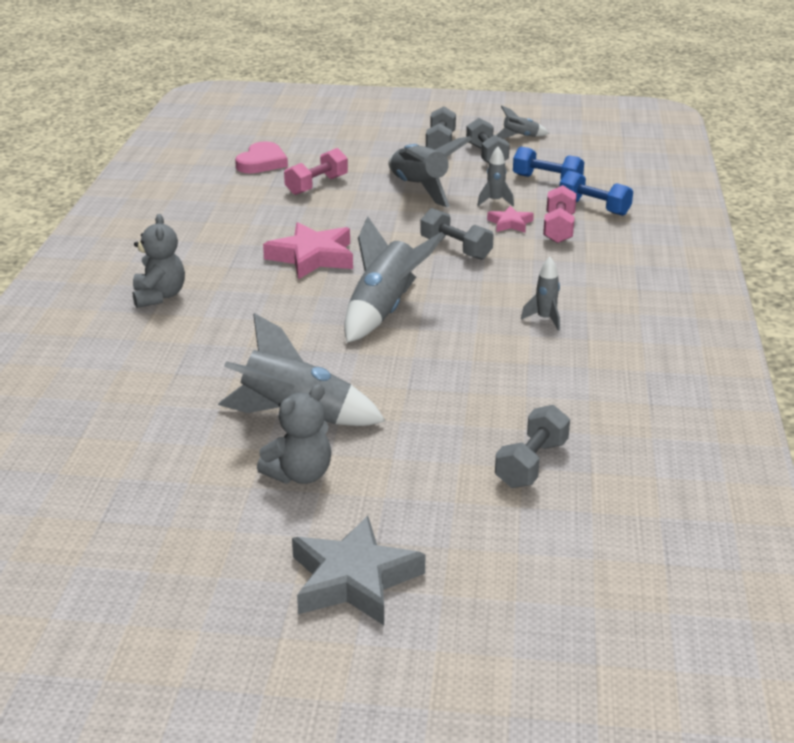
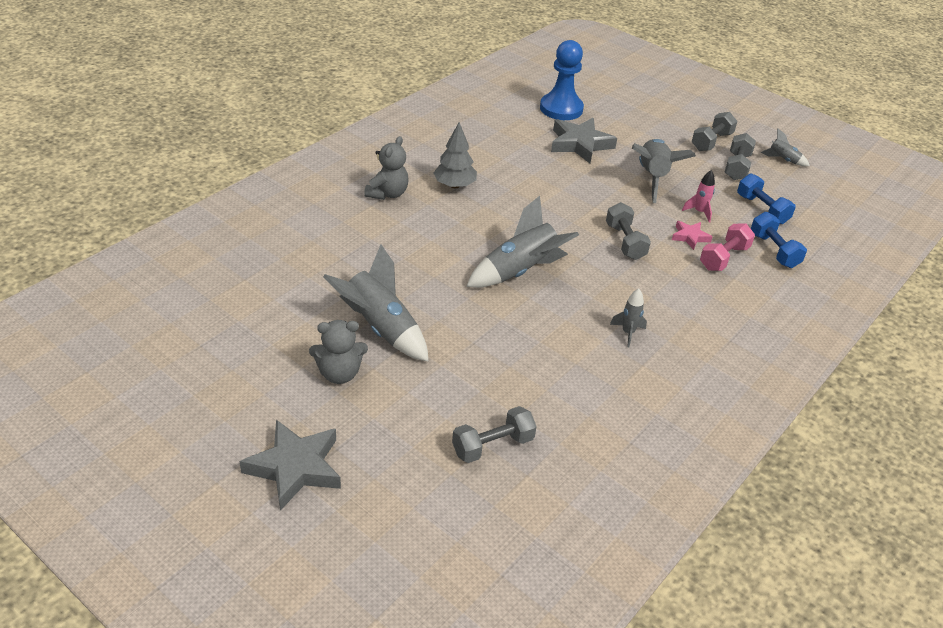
camera: 30 degrees right, 10 degrees up
pink heart [235,141,288,174] -> blue pawn [540,40,584,120]
pink star [263,222,353,279] -> none
pink dumbbell [284,148,348,195] -> grey star [551,118,617,163]
grey rocket [478,147,514,206] -> pink rocket [682,170,715,222]
none -> grey tree [434,122,477,188]

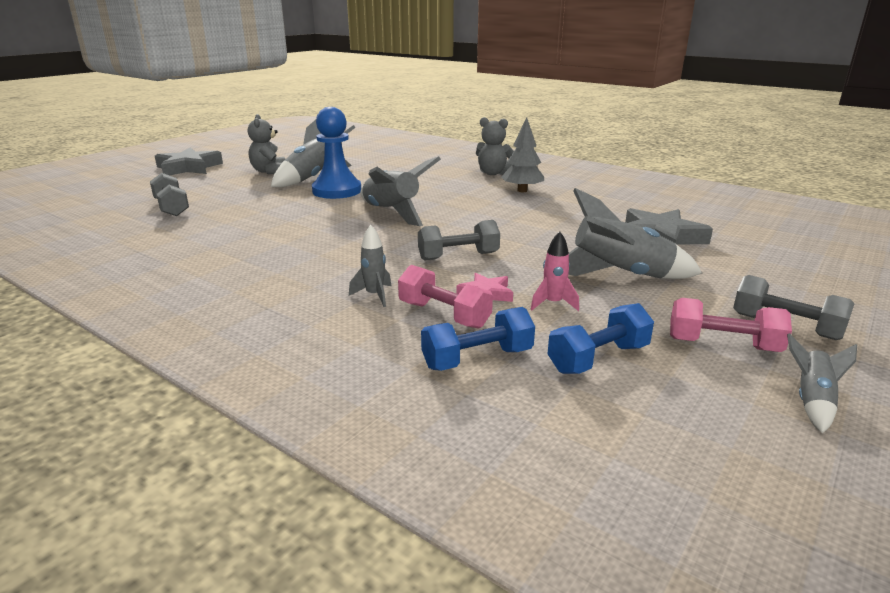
camera: 90 degrees right, 15 degrees down
blue pawn [540,40,584,120] -> blue pawn moved to [312,107,361,199]
grey rocket [610,289,647,347] -> grey rocket moved to [349,224,391,307]
grey dumbbell [725,133,756,180] -> pink dumbbell [670,298,792,352]

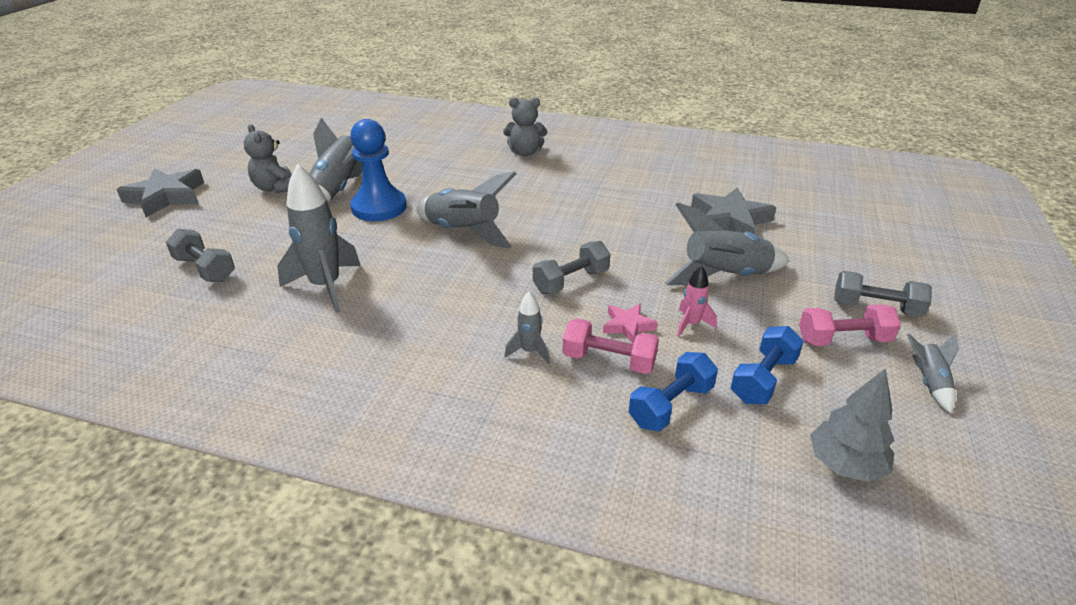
camera: 20 degrees left, 10 degrees up
grey tree [501,117,544,192] -> grey tree moved to [810,368,894,482]
none -> grey rocket [277,164,361,313]

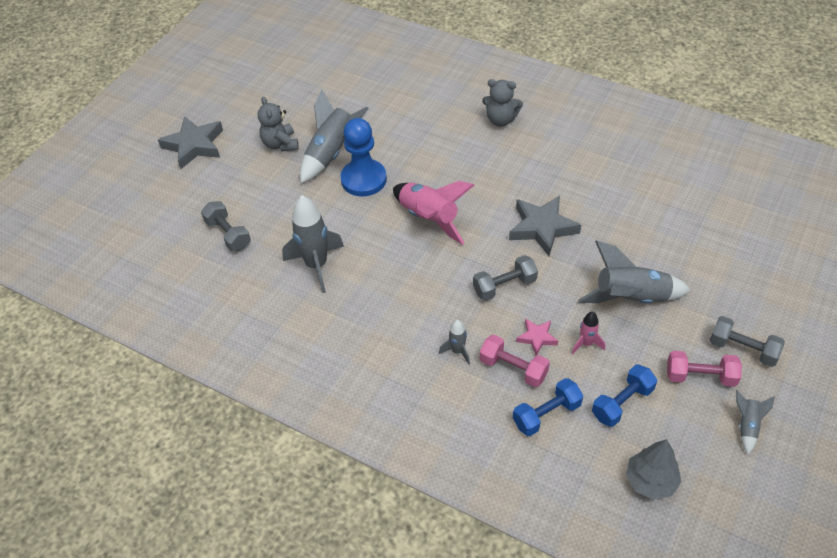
camera: 15 degrees right, 15 degrees up
grey rocket [415,171,516,249] -> pink rocket [393,181,475,245]
grey star [691,188,776,234] -> grey star moved to [509,195,581,256]

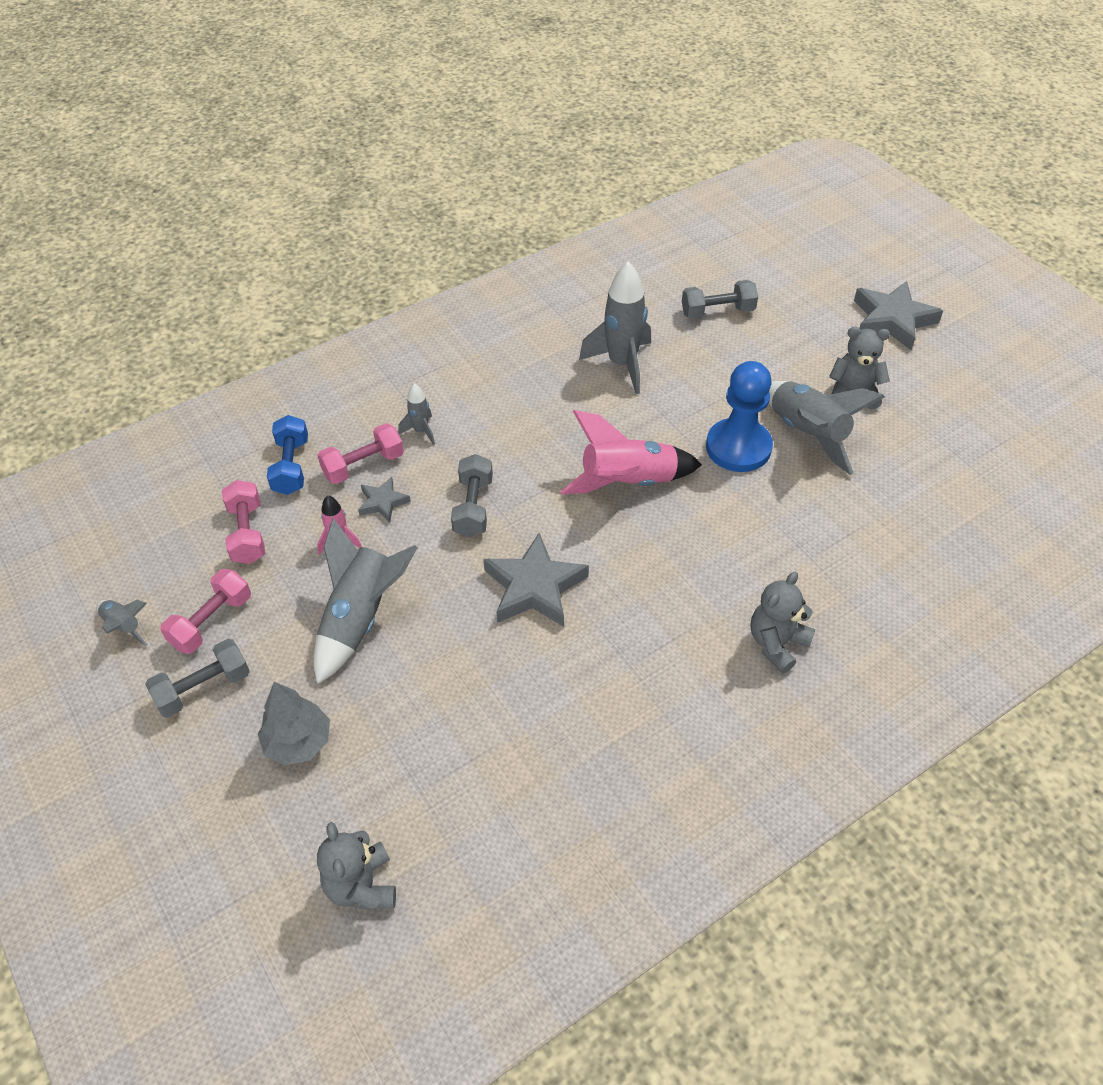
camera: 115 degrees right, 0 degrees up
pink star [516,318,558,356] -> grey star [358,477,411,522]
blue dumbbell [592,365,657,427] -> pink dumbbell [222,480,265,564]
grey tree [626,439,681,500] -> grey tree moved to [258,682,330,765]
none -> grey teddy bear [317,822,396,909]

